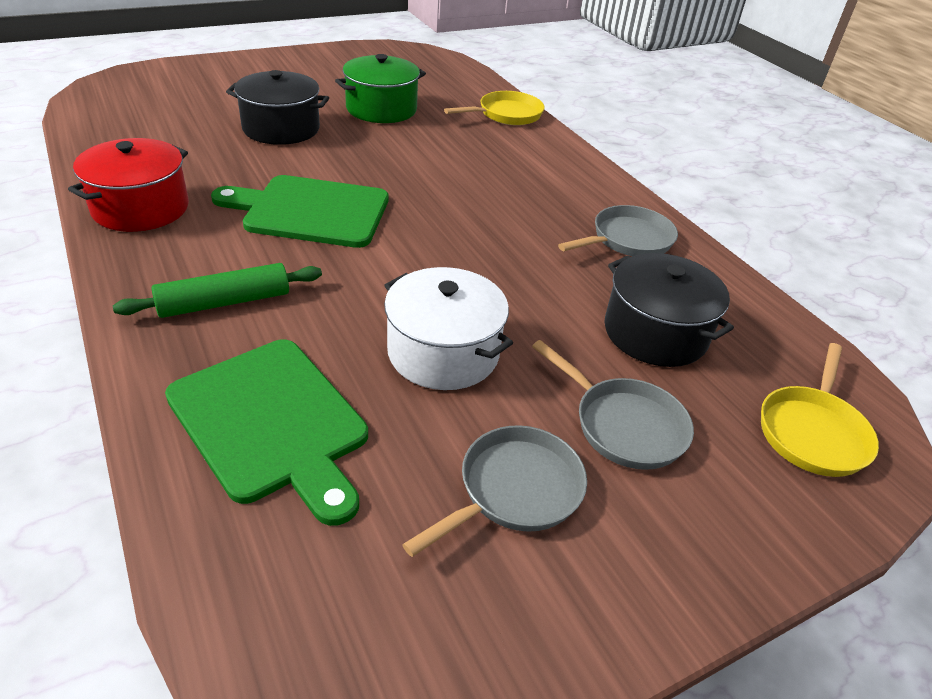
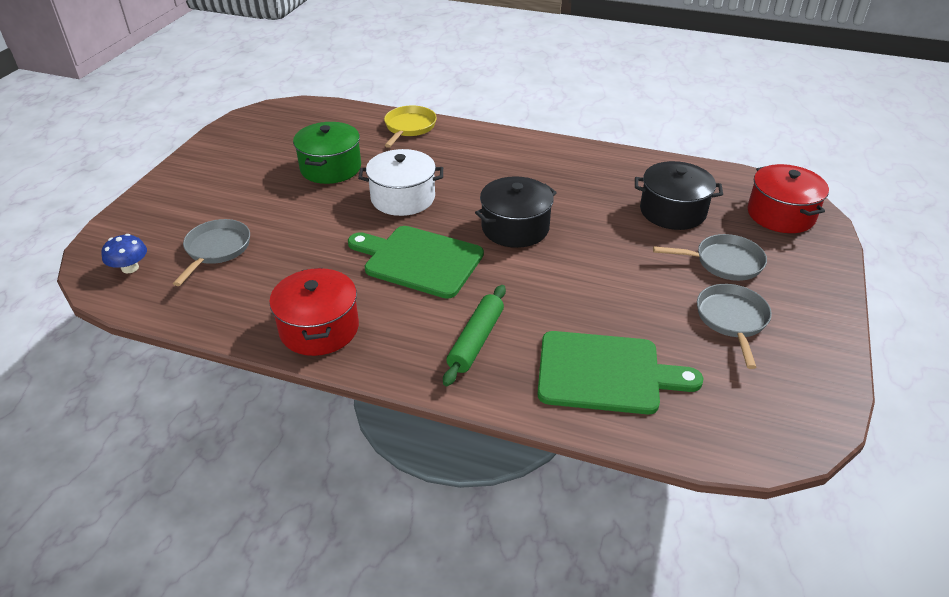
camera: 40 degrees left, 0 degrees up
green cutting board [211,175,389,248] -> green cutting board turned 60 degrees clockwise [348,226,484,299]
black pot [226,70,329,145] -> black pot moved to [475,176,557,248]
white pot [384,267,513,390] -> white pot moved to [358,149,443,216]
grey pan [558,205,678,256] -> grey pan moved to [173,219,250,286]
yellow pan [761,343,879,477] -> red pot [747,164,829,233]
none -> blue mushroom [101,234,147,273]

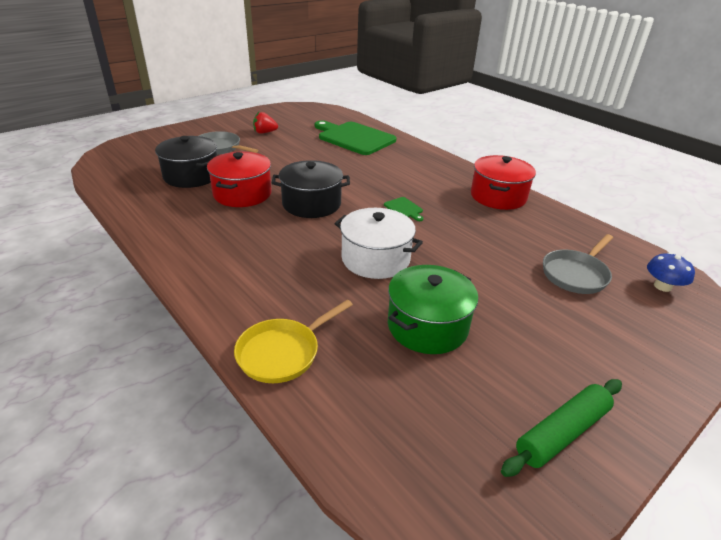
camera: 150 degrees left, 5 degrees down
green cutting board [348,226,484,299] -> green cutting board [384,197,423,221], size x0.40
green rolling pin [443,285,506,386] -> green rolling pin moved to [501,379,622,477]
grey pan [697,284,772,369] -> red strawberry [253,112,278,134]
red pot [747,164,829,233] -> red pot moved to [207,151,271,207]

